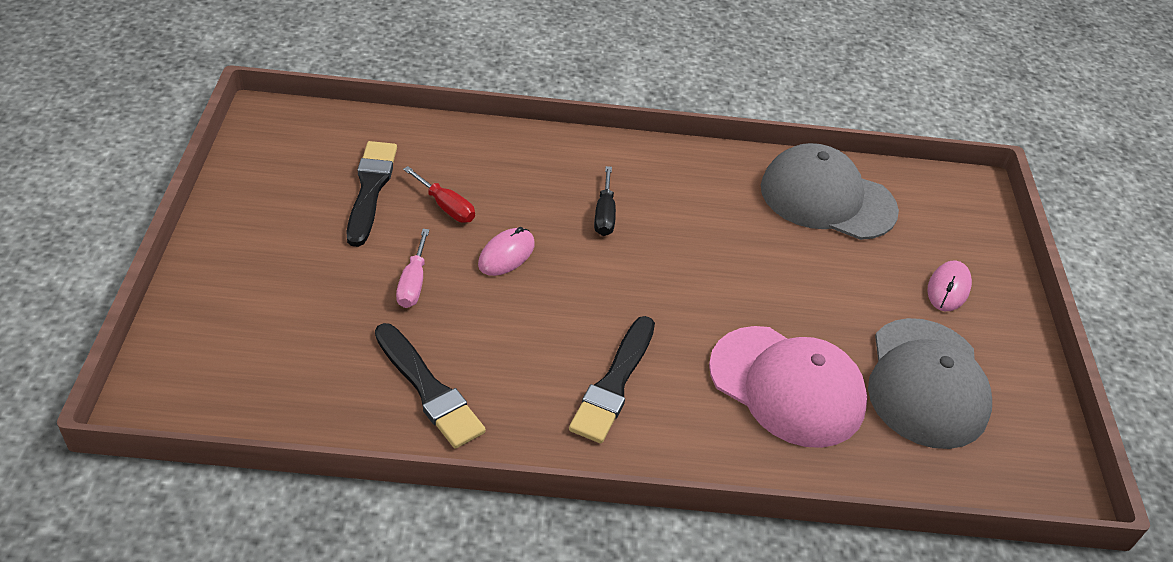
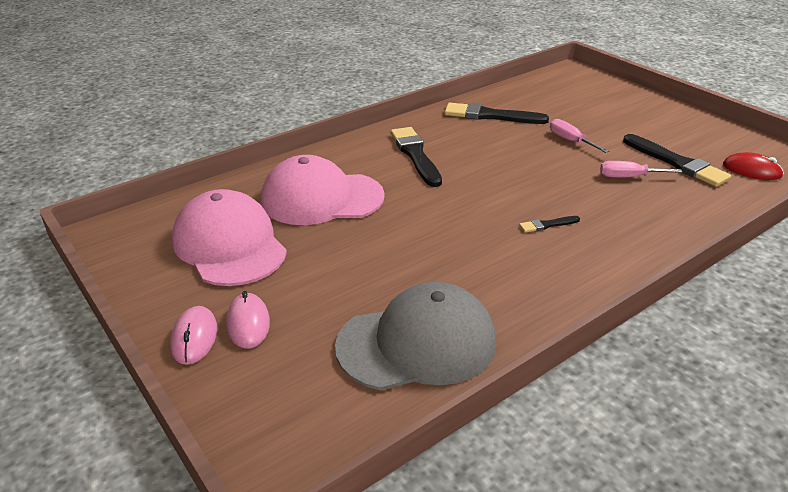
camera: 145 degrees right, 10 degrees down
red screwdriver [403,166,475,223] -> pink screwdriver [600,161,682,177]
pink mouse [478,227,535,276] -> pink mouse moved to [170,306,217,365]
black screwdriver [594,166,616,236] -> black brush [519,216,580,233]
grey cap [868,318,992,449] -> pink cap [172,189,287,286]
none -> red mouse [723,152,784,180]

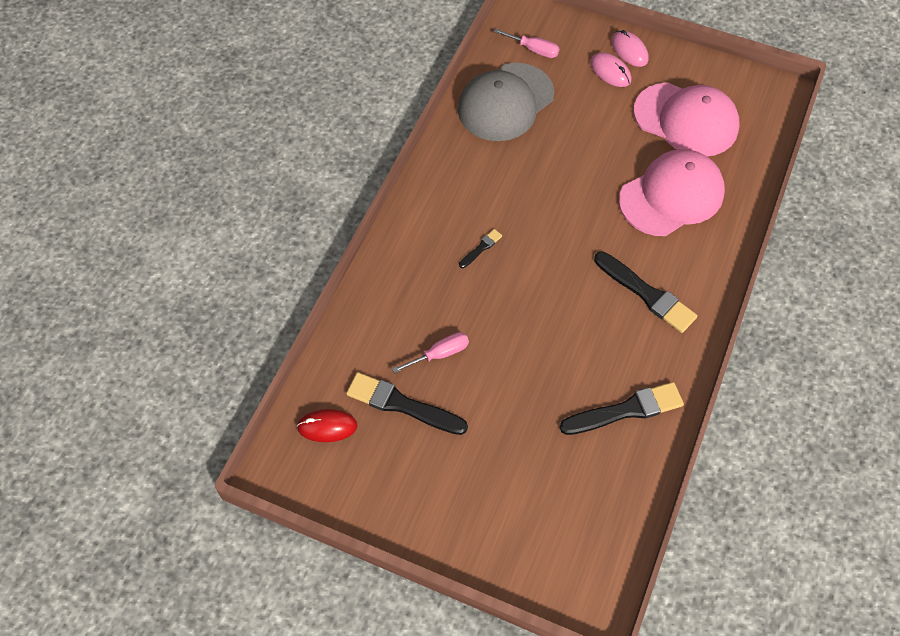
camera: 150 degrees right, 25 degrees up
pink screwdriver [550,119,609,153] -> pink screwdriver moved to [494,29,560,58]

